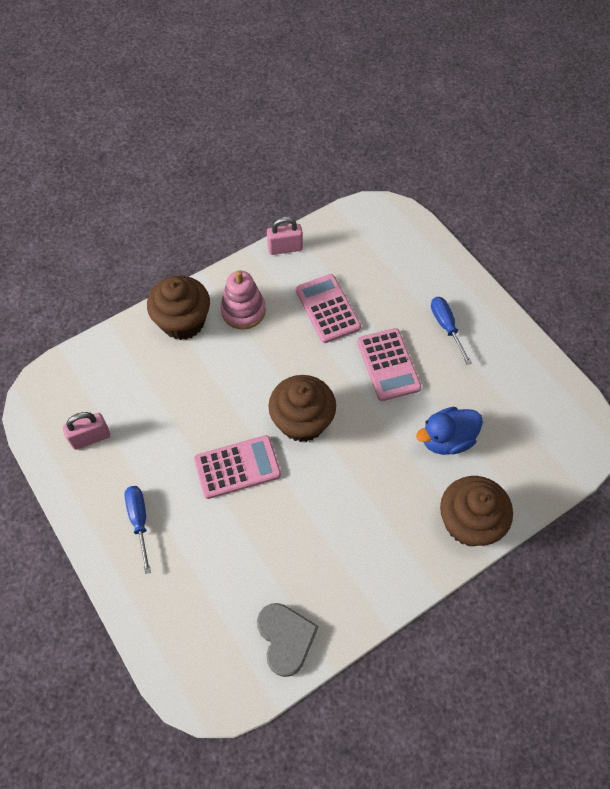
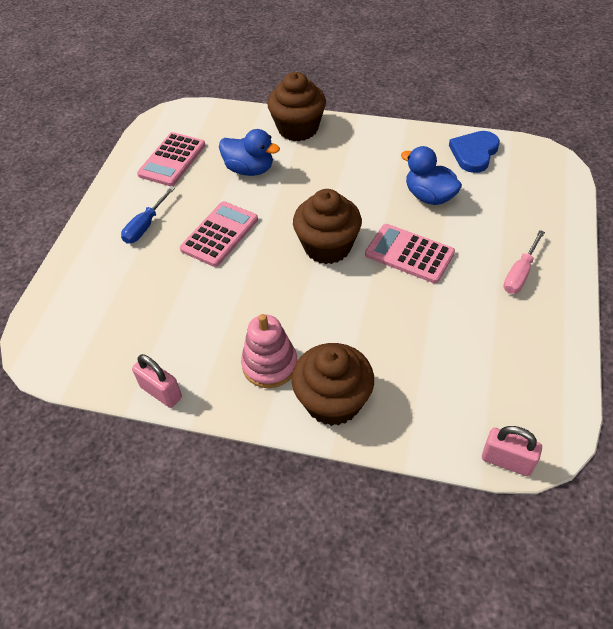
camera: 130 degrees left, 10 degrees down
pink padlock [63,412,110,450] -> pink padlock moved to [482,426,542,476]
blue screwdriver [125,486,151,574] -> pink screwdriver [503,230,545,294]
grey heart [257,603,318,677] -> blue heart [449,131,500,173]
pink calculator [295,274,361,343] -> pink calculator moved to [137,132,205,186]
none -> blue duck [401,146,462,205]

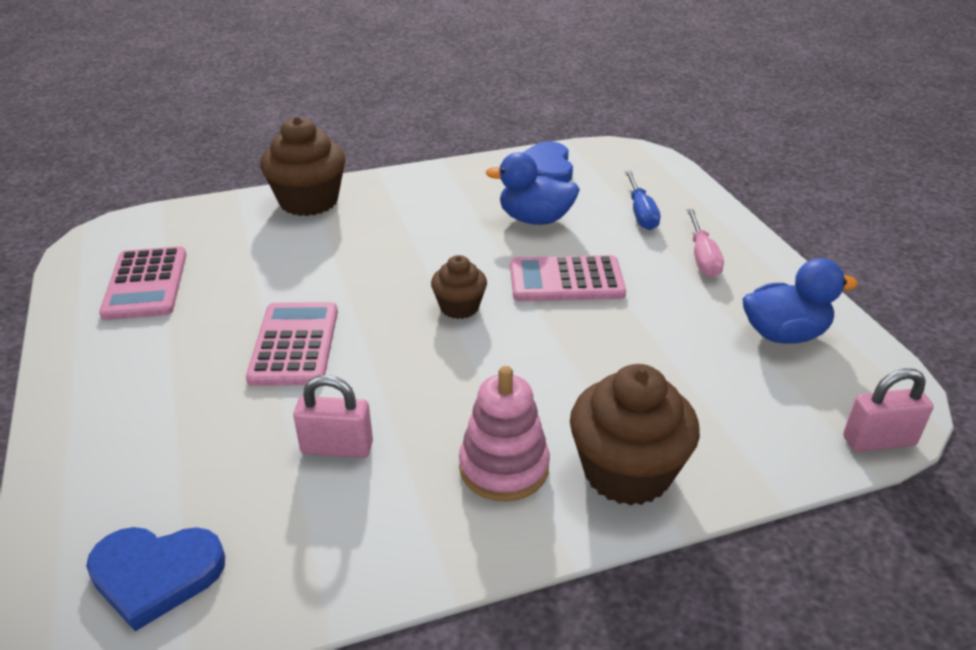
camera: 35 degrees left, 15 degrees down
blue screwdriver [121,186,175,244] -> blue screwdriver moved to [625,170,660,230]
pink padlock [132,354,182,408] -> pink padlock moved to [293,375,373,458]
blue duck [219,129,280,176] -> blue duck moved to [743,258,858,344]
brown cupcake [293,189,362,264] -> brown cupcake [431,255,487,319], size x0.56
none -> blue heart [86,527,225,631]

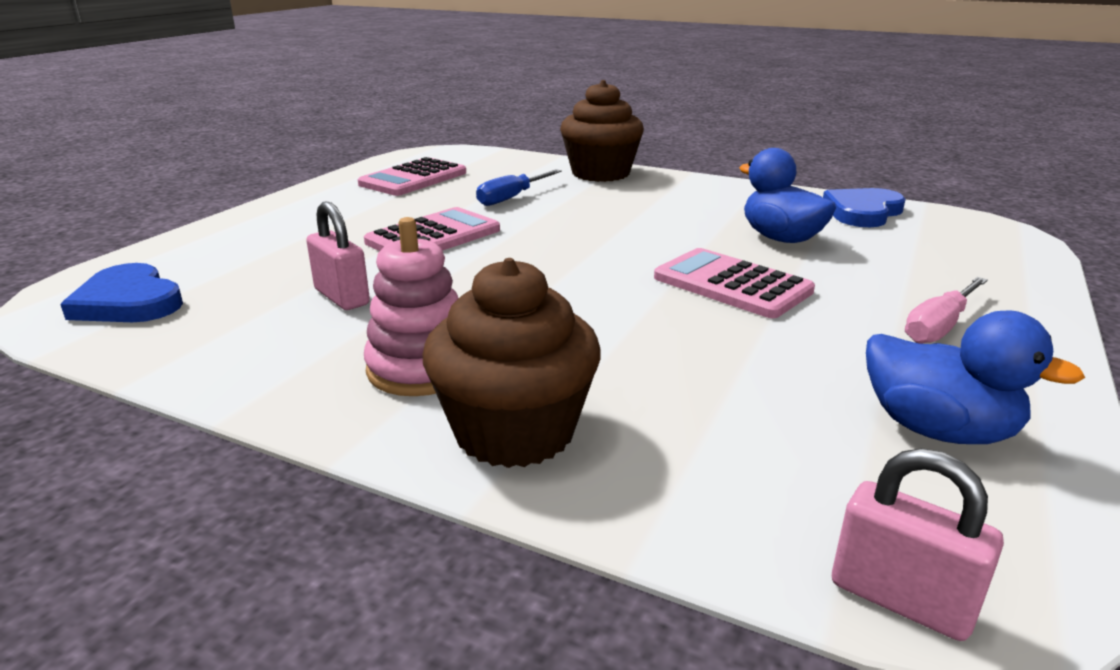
camera: 45 degrees right, 10 degrees down
brown cupcake [431,255,487,319] -> none
blue screwdriver [625,170,660,230] -> blue screwdriver moved to [476,169,562,206]

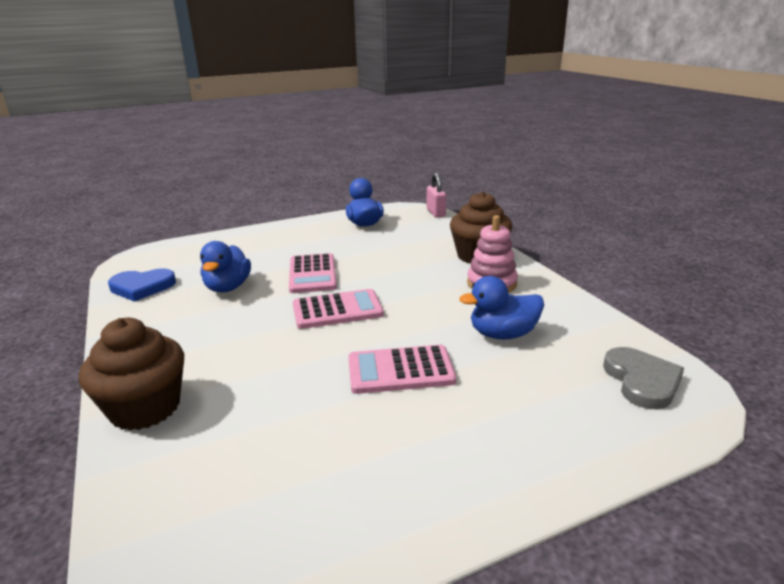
camera: 140 degrees left, 0 degrees up
blue heart [60,263,183,322] -> grey heart [603,347,684,409]
pink padlock [306,201,370,310] -> blue duck [460,276,544,339]
pink calculator [358,157,466,196] -> pink calculator moved to [293,289,384,329]
blue screwdriver [476,169,562,206] -> none
pink screwdriver [905,277,988,344] -> none

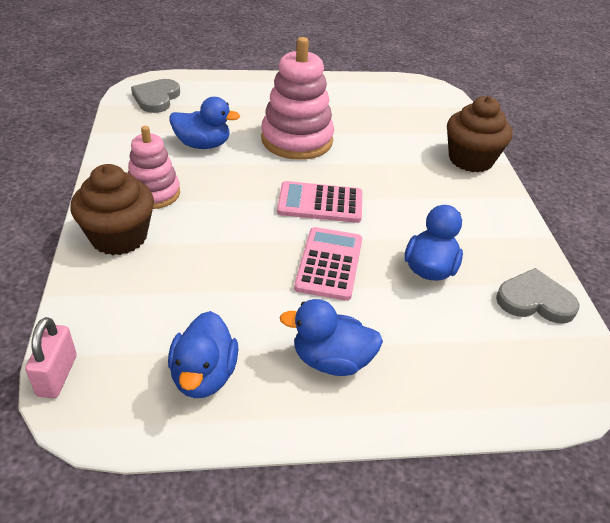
camera: 165 degrees left, 15 degrees up
blue heart [108,268,176,302] -> grey heart [496,268,580,323]
pink calculator [348,345,456,394] -> pink stacking toy [261,37,334,160]
none -> blue duck [280,299,383,376]

